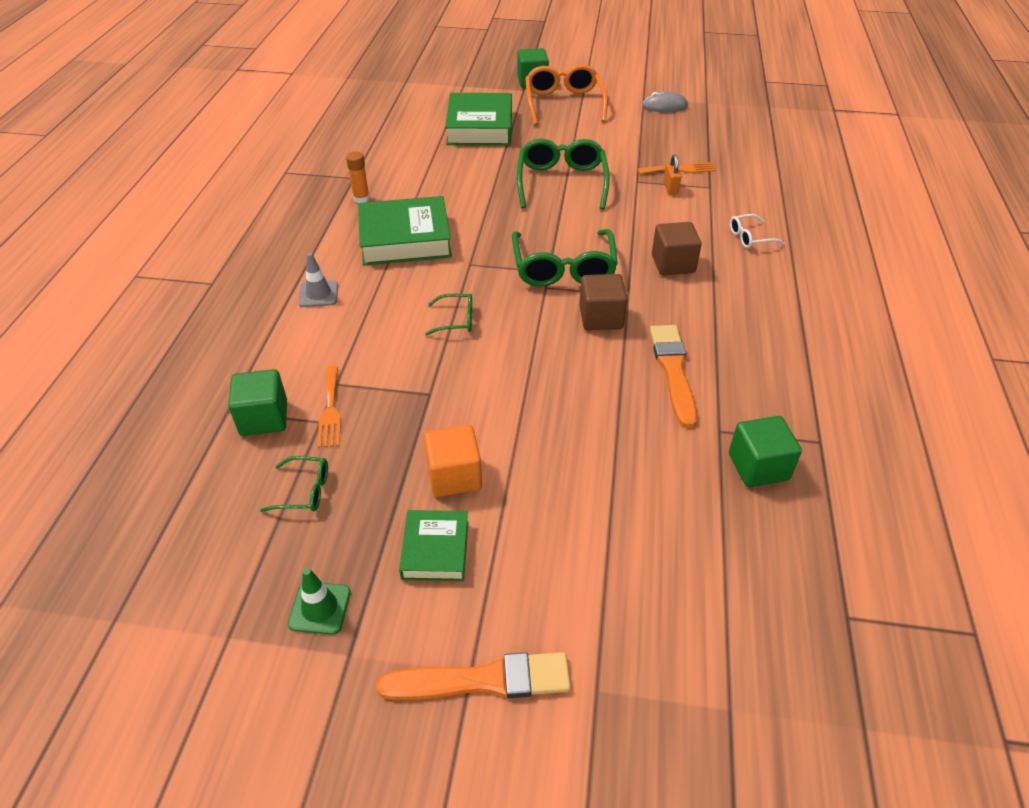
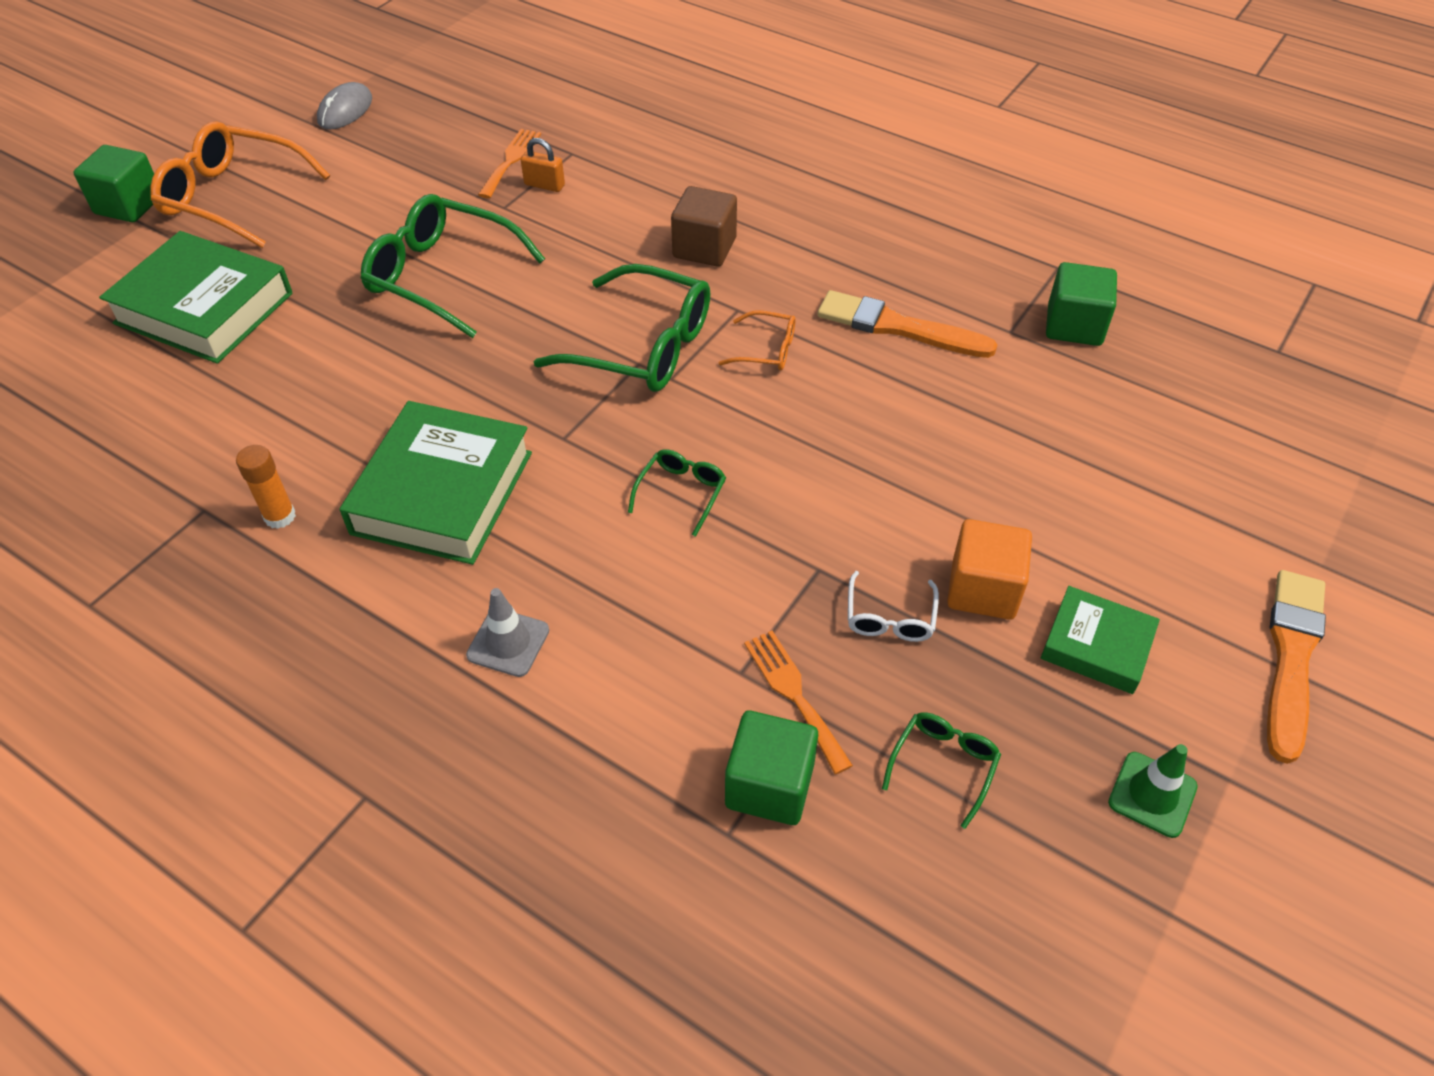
camera: 65 degrees left, 5 degrees up
orange fork [318,366,341,448] -> orange fork turned 135 degrees counterclockwise [744,631,853,774]
brown cube [579,274,628,330] -> orange glasses [719,310,795,370]
white glasses [730,214,785,248] -> white glasses moved to [848,571,939,642]

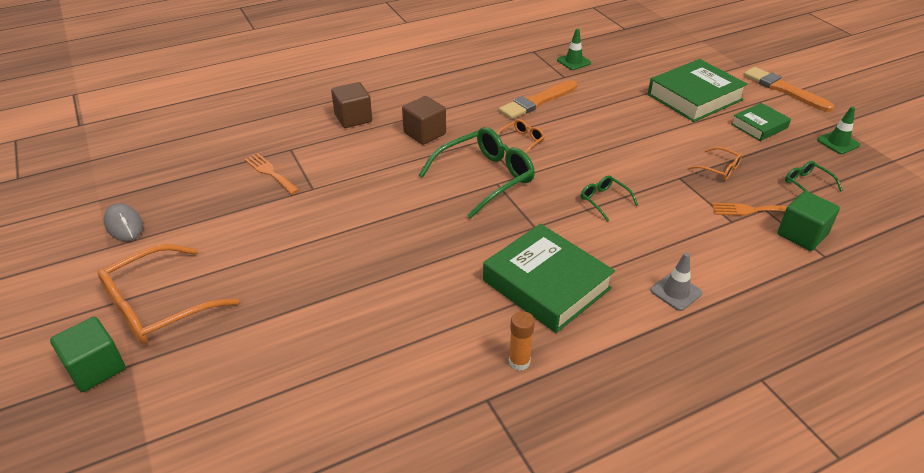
camera: 60 degrees left, 10 degrees down
green book [99,231,293,364] -> green book moved to [648,59,748,122]
green glasses [361,194,545,338] -> none
orange padlock [521,138,565,192] -> none
white glasses [848,571,939,642] -> orange glasses [688,147,742,180]
orange cube [947,519,1032,620] -> none
green cube [1046,262,1117,346] -> green traffic cone [557,29,591,70]
none -> brown cube [331,82,372,128]

